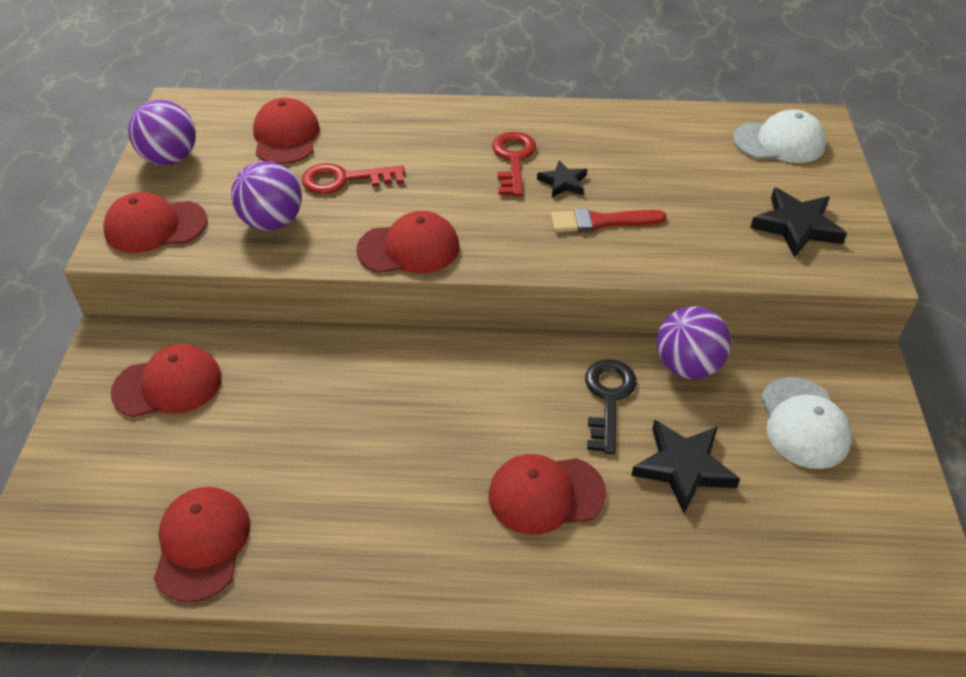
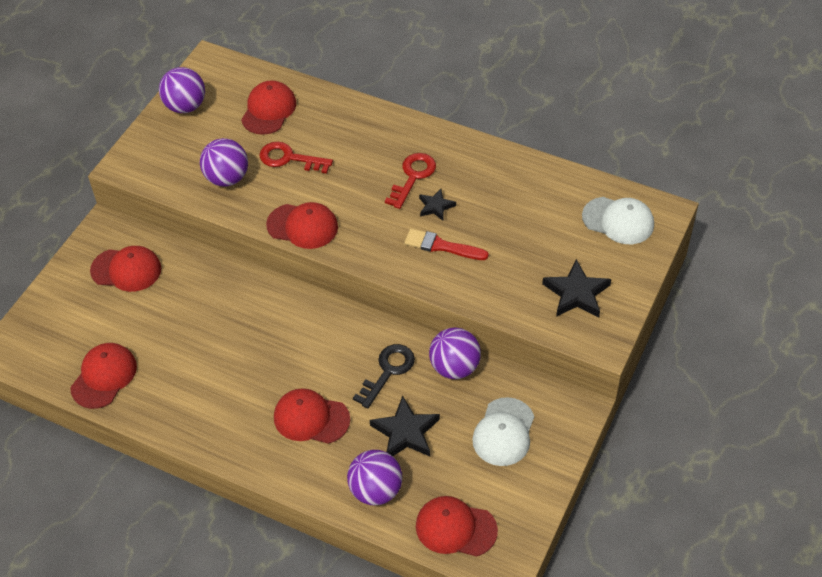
camera: 25 degrees right, 5 degrees up
red cap [103,192,208,253] -> red cap moved to [416,496,498,557]
none -> purple ball [347,450,402,505]

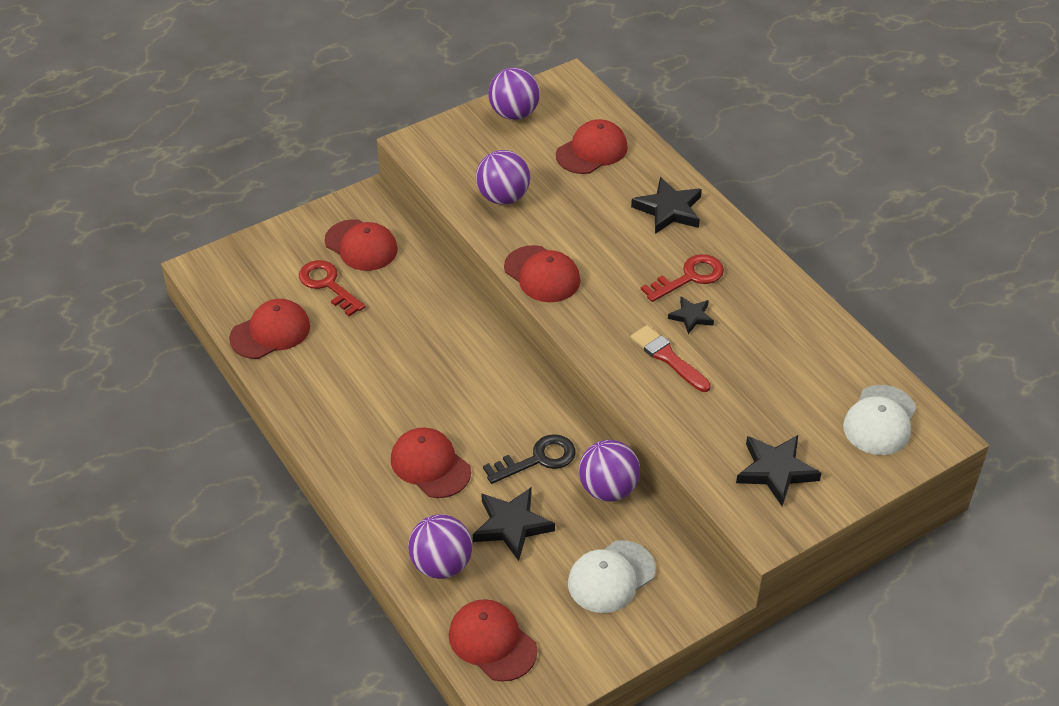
camera: 30 degrees right, 5 degrees down
red key [260,142,333,174] -> red key moved to [299,260,365,317]
white cap [582,197,654,244] -> white cap turned 60 degrees clockwise [843,385,916,455]
none -> black star [631,177,702,234]

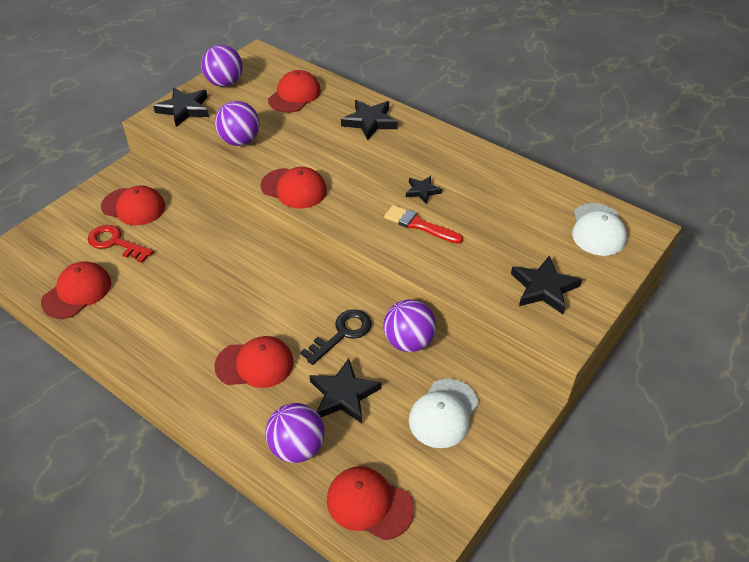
camera: 20 degrees left, 0 degrees up
red cap [391,427,471,498] -> red cap turned 150 degrees clockwise [214,336,294,388]
red key [641,254,724,302] -> none
none -> black star [153,88,209,127]

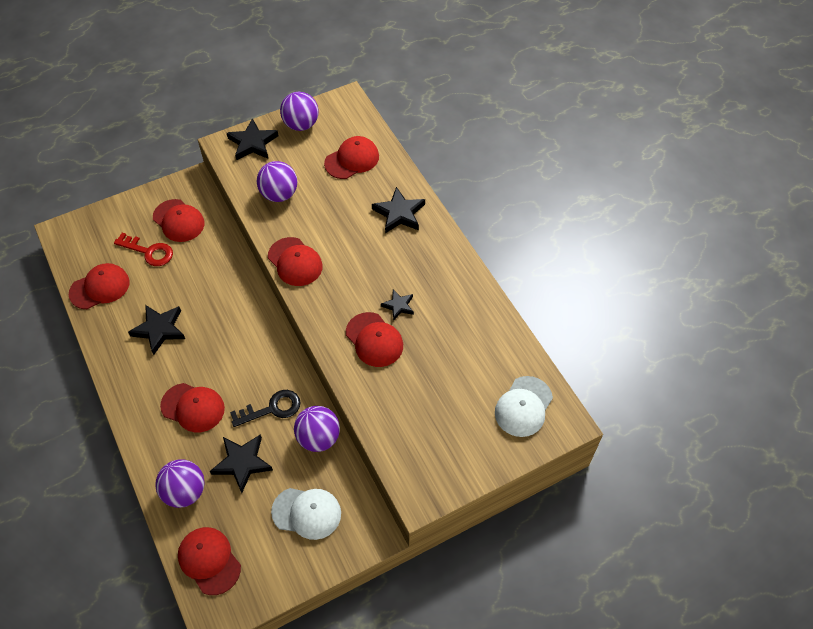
camera: 25 degrees right, 10 degrees up
red key [88,225,153,263] -> red key turned 150 degrees clockwise [114,233,173,266]
red brush [384,205,463,244] -> red cap [346,312,403,367]
white cap [409,379,479,448] -> white cap turned 135 degrees counterclockwise [271,488,341,540]
black star [511,255,582,314] -> black star moved to [128,305,185,355]

